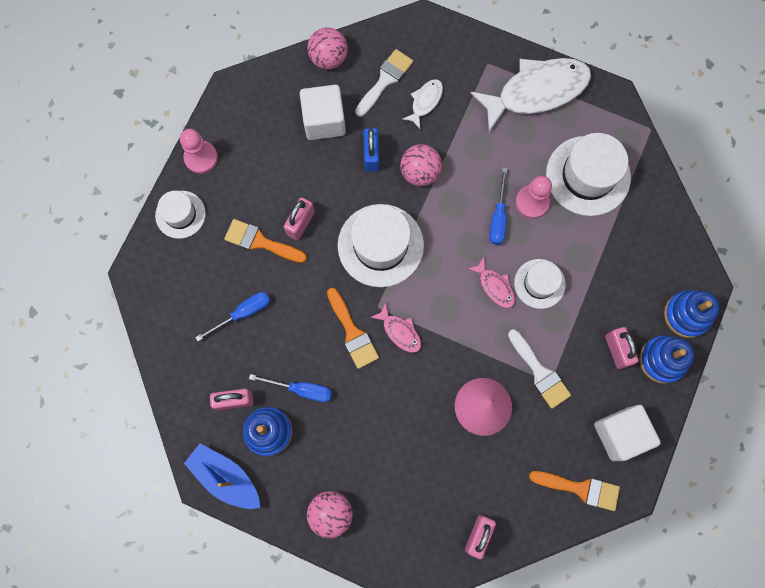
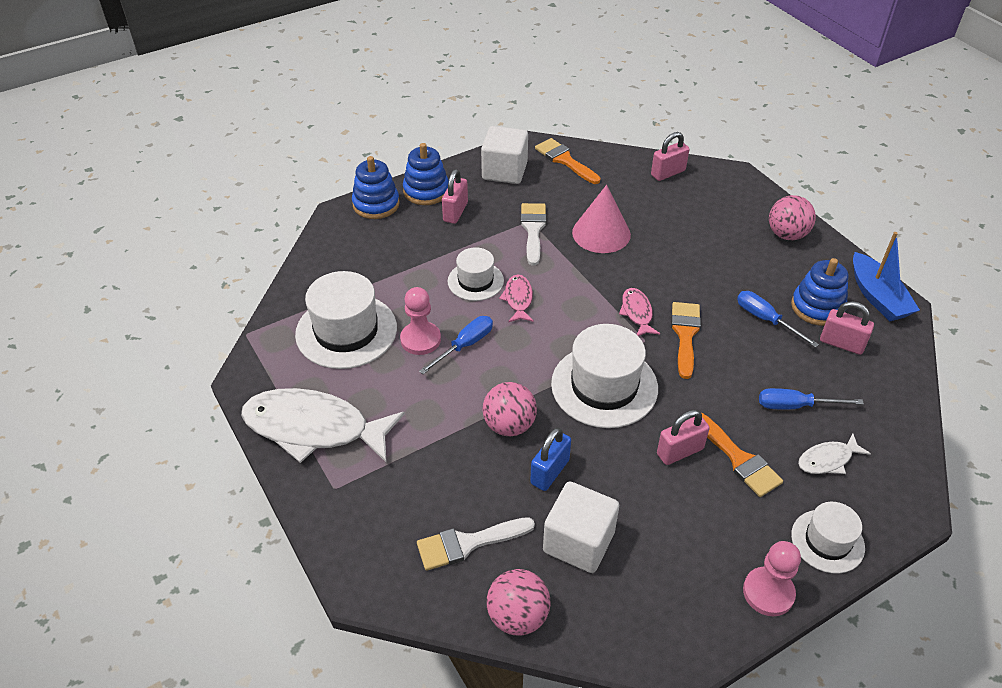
camera: 145 degrees left, 30 degrees down
white fish [402,79,443,129] -> white fish moved to [798,433,871,474]

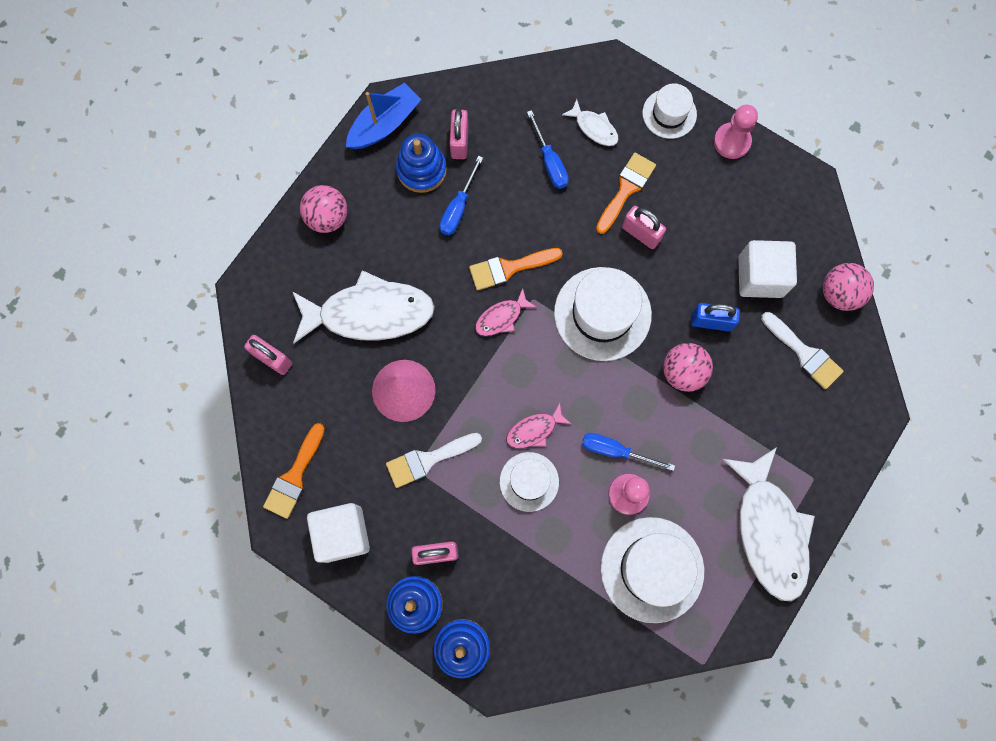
camera: 115 degrees left, 30 degrees up
none -> white fish [292,270,435,343]

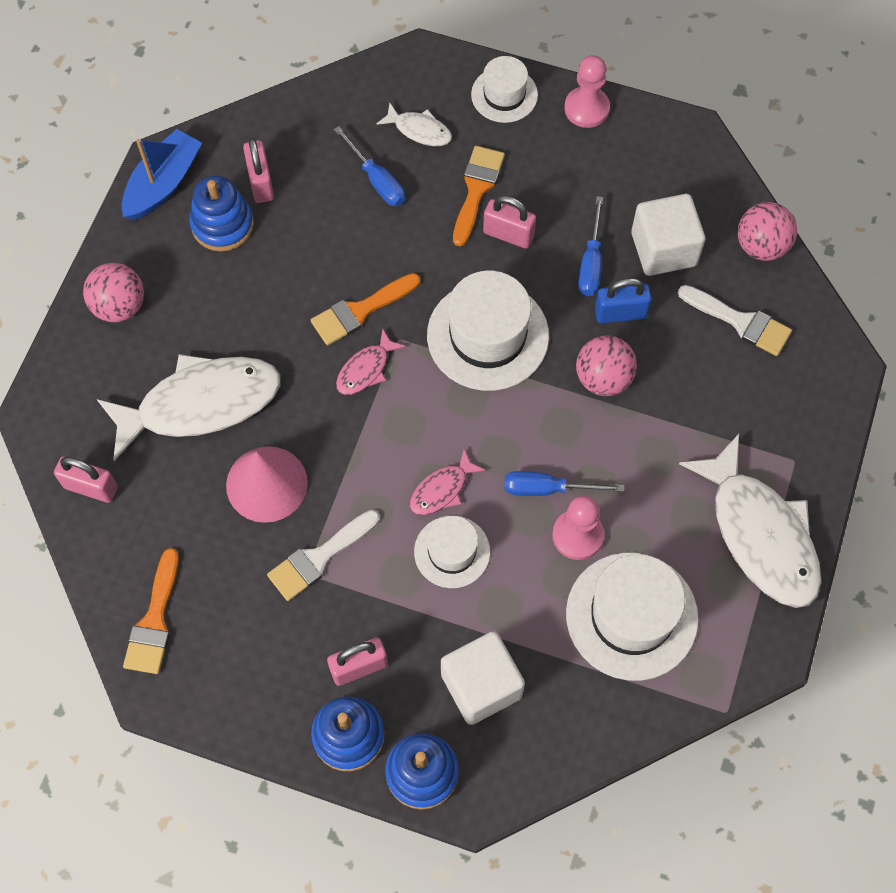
camera: 15 degrees left, 10 degrees down
white cube [307,503,370,563] -> white cube moved to [441,631,525,725]
blue screwdriver [440,156,483,235] -> blue screwdriver moved to [578,196,603,296]

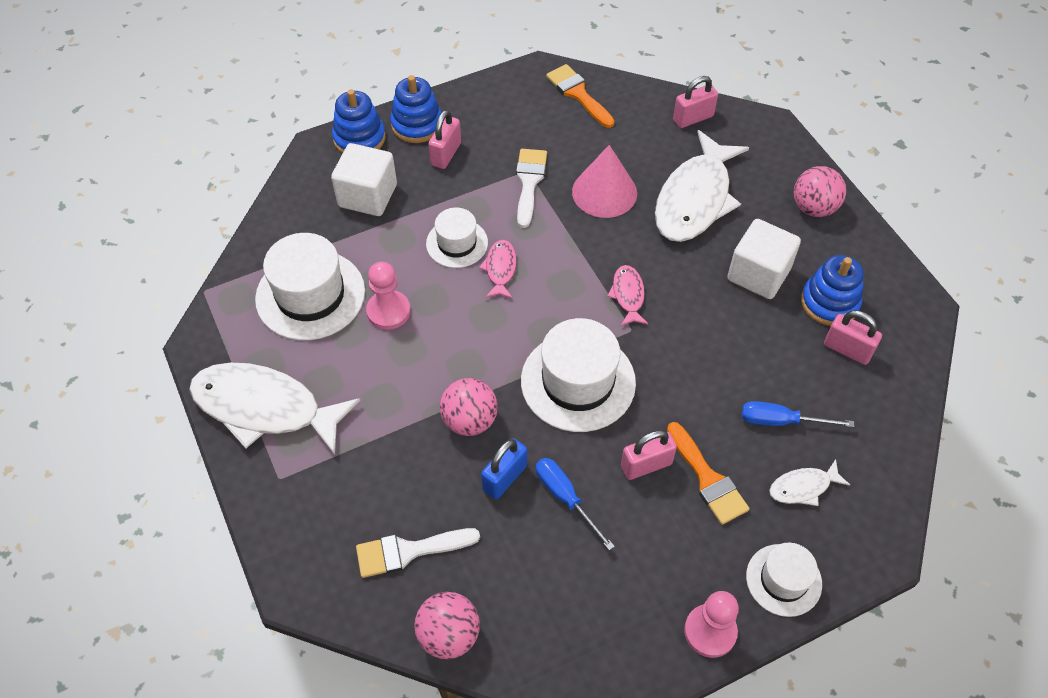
camera: 135 degrees right, 10 degrees down
blue boat [122,129,202,220] -> none
orange brush [311,273,421,345] -> none
blue screwdriver [504,471,624,496] -> none
white cube [631,194,705,276] -> white cube moved to [727,219,801,299]

